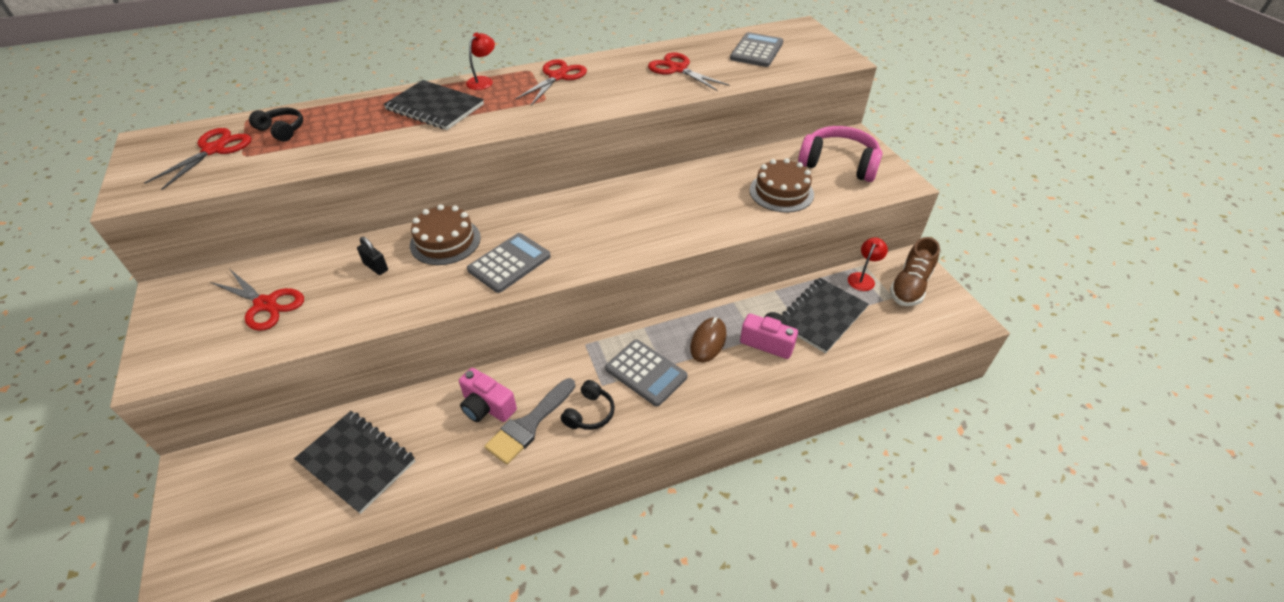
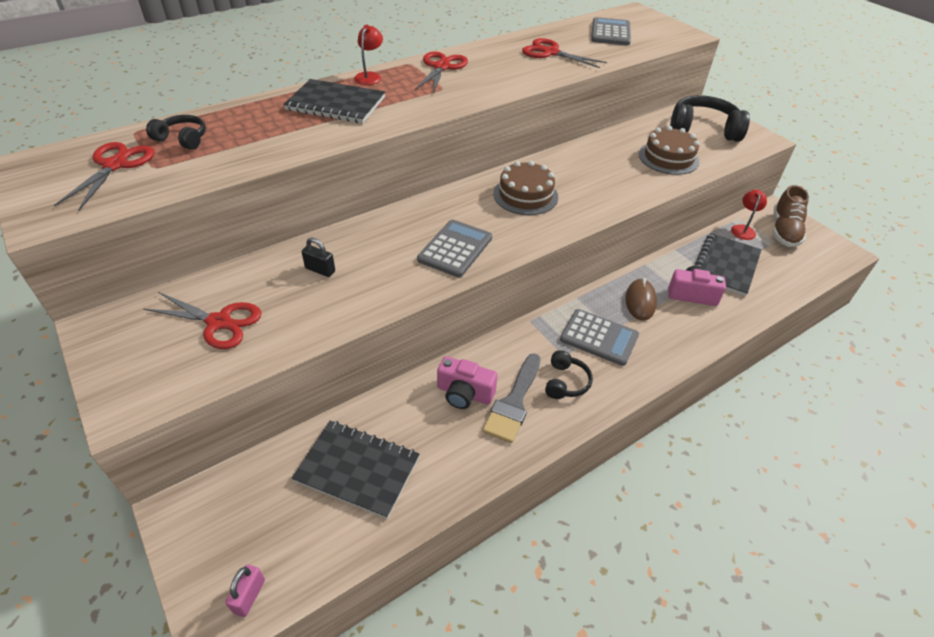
camera: 15 degrees left, 0 degrees up
brown cake [410,204,481,265] -> brown cake moved to [493,161,558,215]
pink headphones [798,126,883,182] -> black headphones [670,95,750,142]
none -> pink padlock [225,564,265,617]

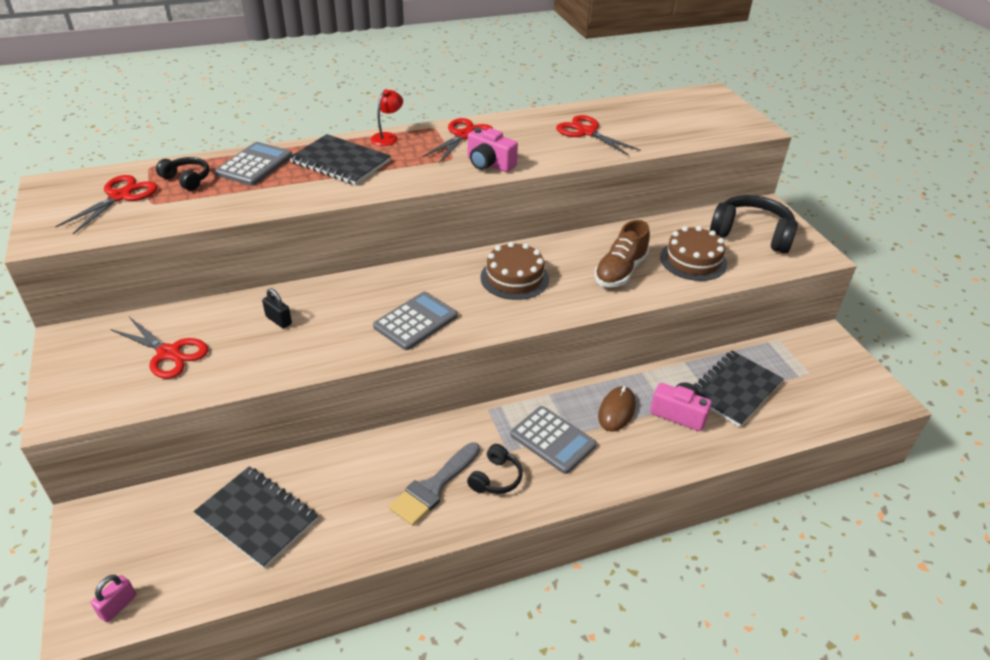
camera: 15 degrees right, 5 degrees down
pink camera [437,356,498,409] -> pink camera moved to [468,128,518,172]
grey calculator [591,17,631,46] -> grey calculator moved to [215,142,292,186]
red lamp [731,190,767,240] -> none
brown shoe [773,185,809,247] -> brown shoe moved to [594,220,650,287]

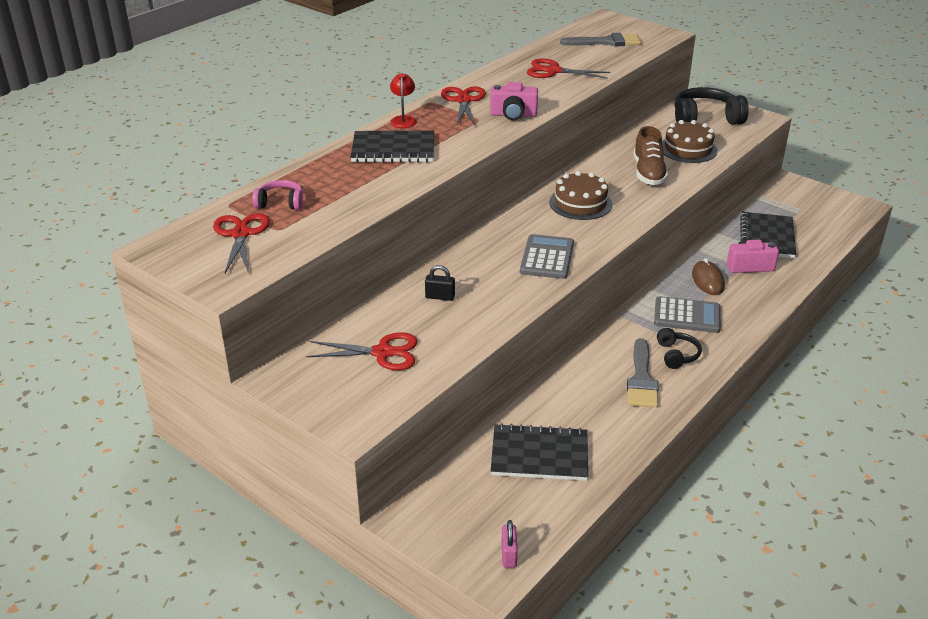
camera: 30 degrees left, 5 degrees down
black headphones [156,157,209,191] -> pink headphones [252,180,303,210]
grey calculator [215,142,292,186] -> none
none -> grey brush [560,33,641,46]

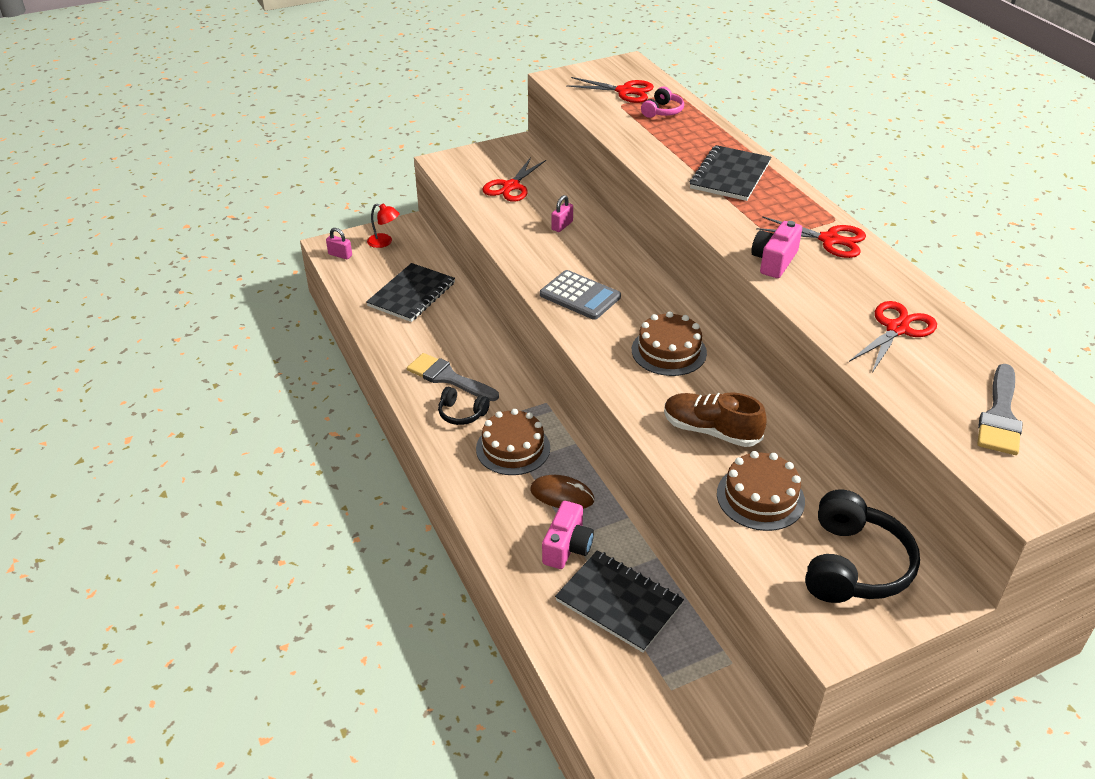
camera: 115 degrees right, 5 degrees up
red lamp [390,73,417,128] -> red lamp moved to [367,203,399,248]
black padlock [425,265,455,301] -> pink padlock [551,195,573,232]
grey calculator [654,296,721,333] -> brown cake [476,409,550,475]

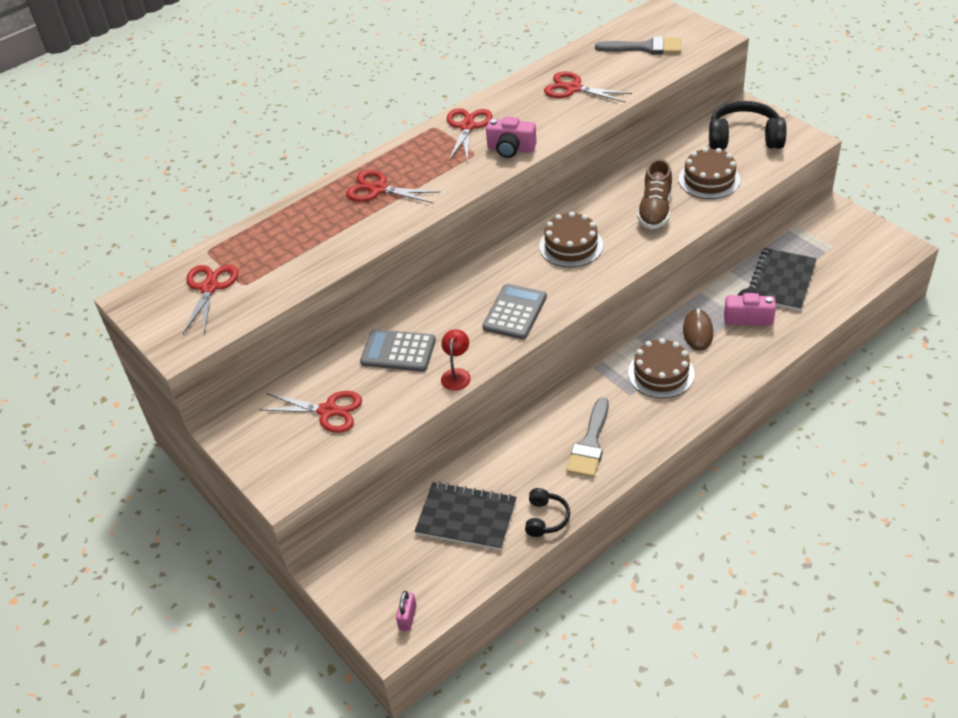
camera: 100 degrees left, 5 degrees up
red lamp [367,203,399,248] -> red lamp moved to [441,329,471,391]
black headphones [438,387,490,425] -> black headphones moved to [525,488,570,537]
pink padlock [551,195,573,232] -> grey calculator [360,329,436,372]
pink headphones [641,87,684,118] -> none
black notebook [689,145,771,201] -> red scissors [346,170,441,203]

